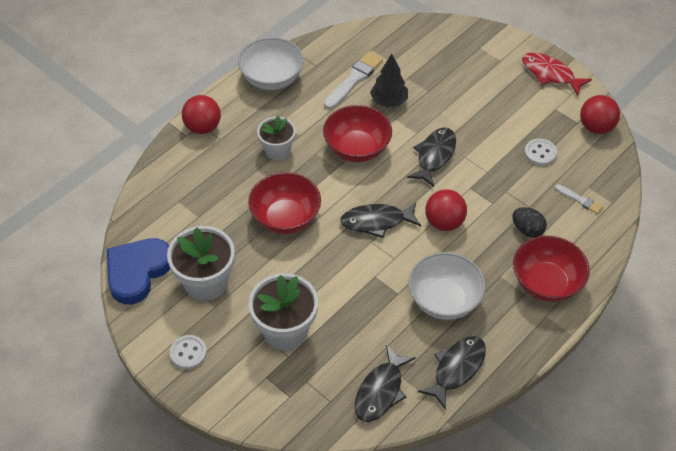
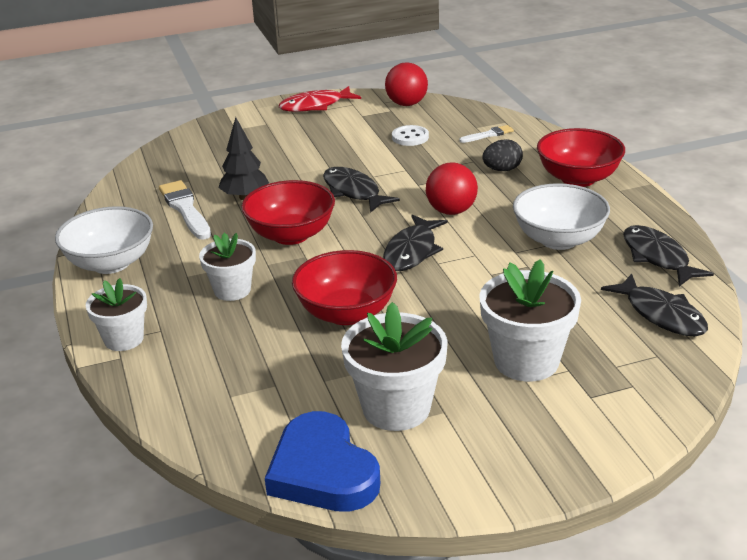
camera: 60 degrees left, 20 degrees down
white button [170,335,207,369] -> none
red ball [182,95,221,134] -> white flower pot [86,278,147,351]

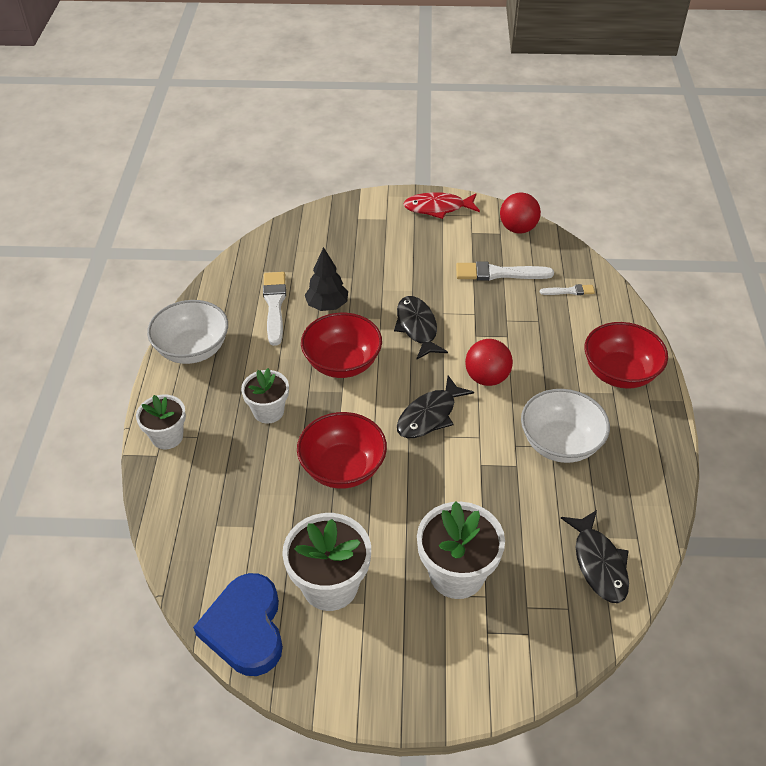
camera: 20 degrees right, 15 degrees up
white button [392,125,429,146] -> white brush [456,261,554,281]
black egg [482,139,523,171] -> none
black fish [623,225,714,286] -> none

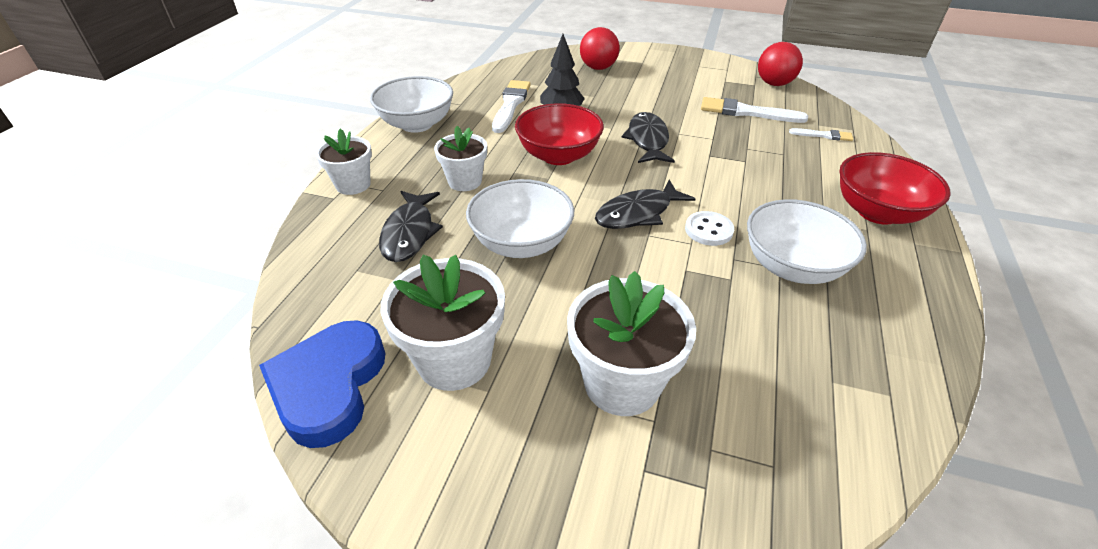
camera: 15 degrees right, 5 degrees down
red bowl [297,412,387,489] -> white bowl [466,179,574,258]
red fish [403,192,480,219] -> none
red ball [465,339,513,386] -> red ball moved to [580,27,620,70]
black fish [561,510,629,603] -> black fish moved to [379,191,443,262]
none -> white button [685,211,734,246]

